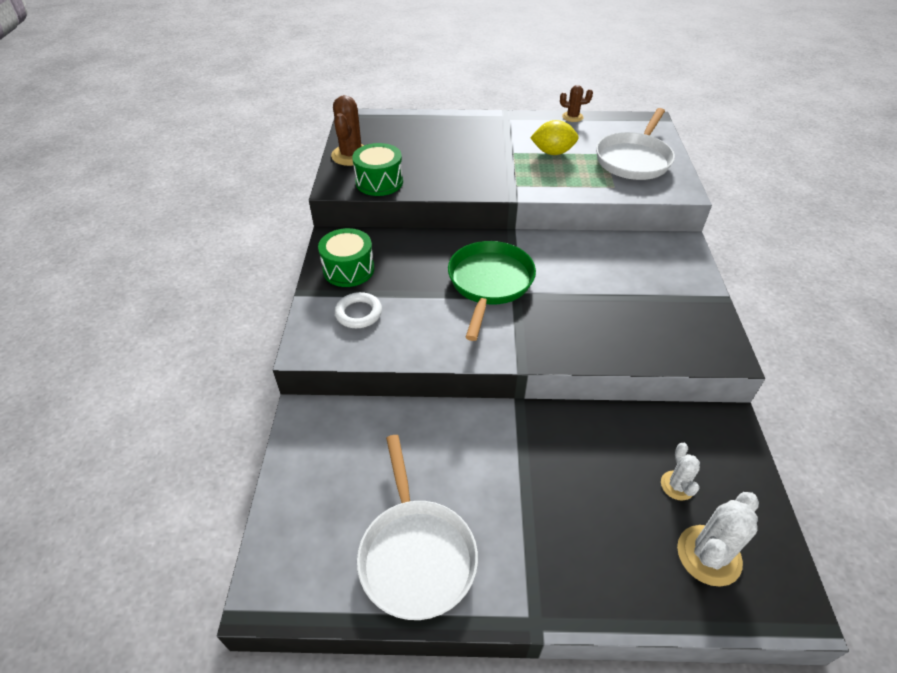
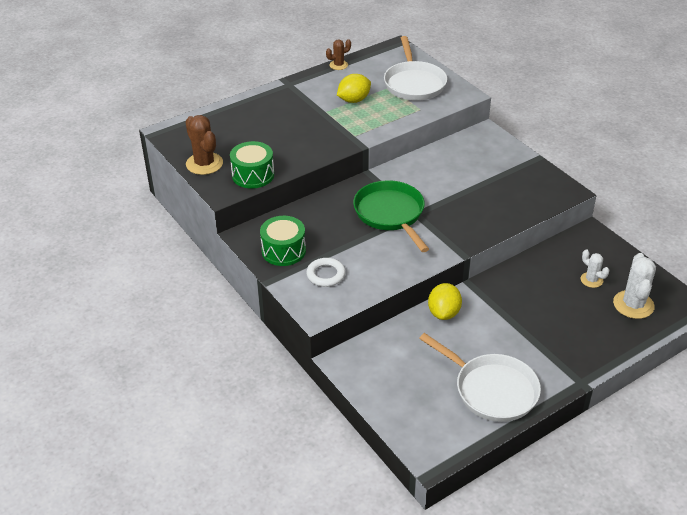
camera: 35 degrees left, 5 degrees down
none -> yellow lemon [428,283,462,320]

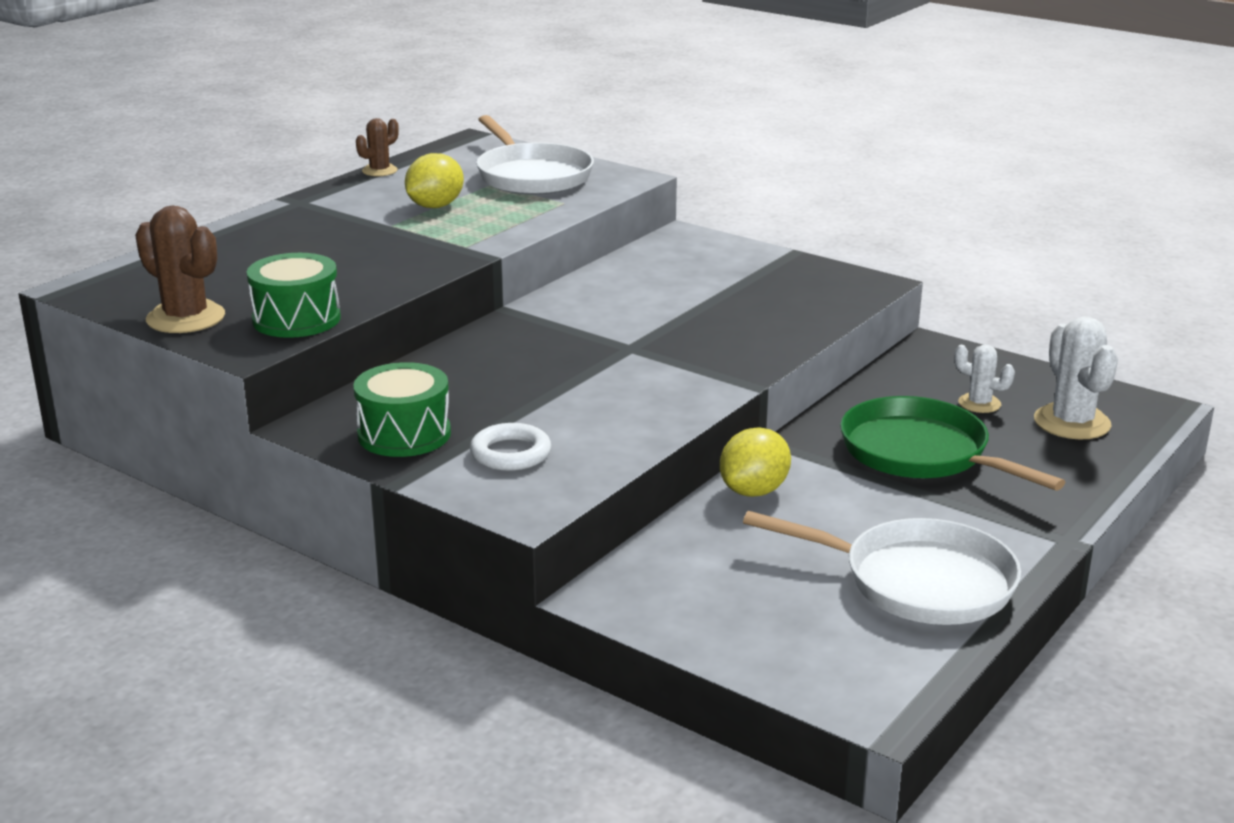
camera: 20 degrees left, 15 degrees down
green pan [353,180,429,252] -> green pan moved to [840,396,1065,491]
yellow lemon [428,283,462,320] -> yellow lemon turned 45 degrees clockwise [720,427,791,497]

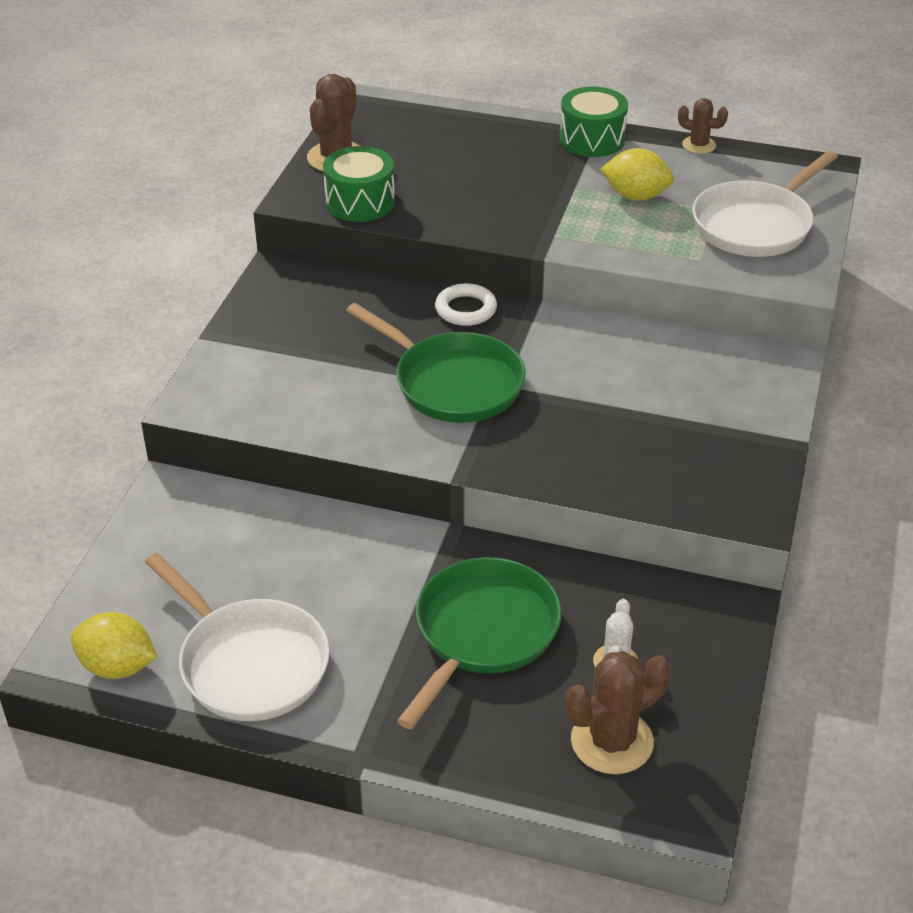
camera: 70 degrees right, 15 degrees up
green drum [353,362,451,457] -> green drum moved to [559,87,628,157]
white ring [470,423,551,471] -> white ring moved to [435,283,497,326]
yellow lemon [720,427,791,497] -> yellow lemon moved to [70,612,157,679]
white pan [743,511,1021,625] -> white pan turned 45 degrees counterclockwise [145,553,329,721]
white cactus [1034,316,1118,440] -> brown cactus [565,651,671,774]
none -> green pan [346,303,526,423]

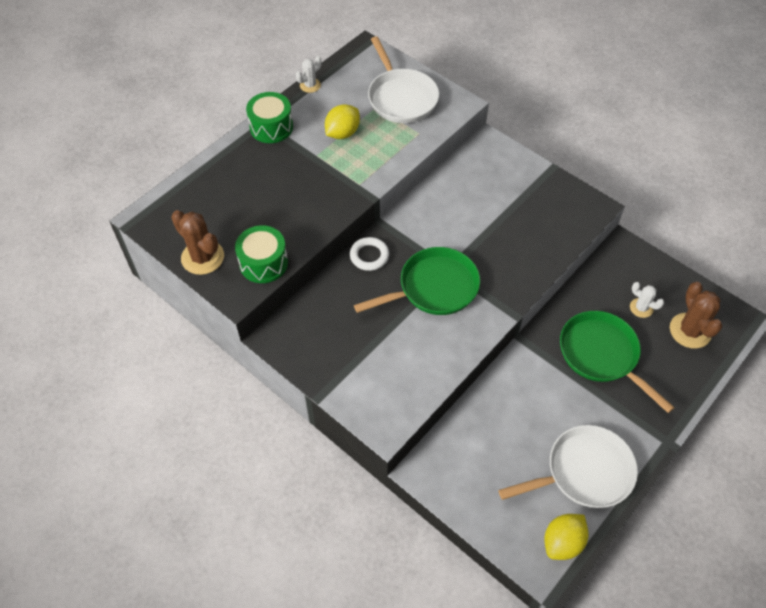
camera: 65 degrees left, 15 degrees up
brown cactus [678,98,728,154] -> white cactus [296,56,322,93]

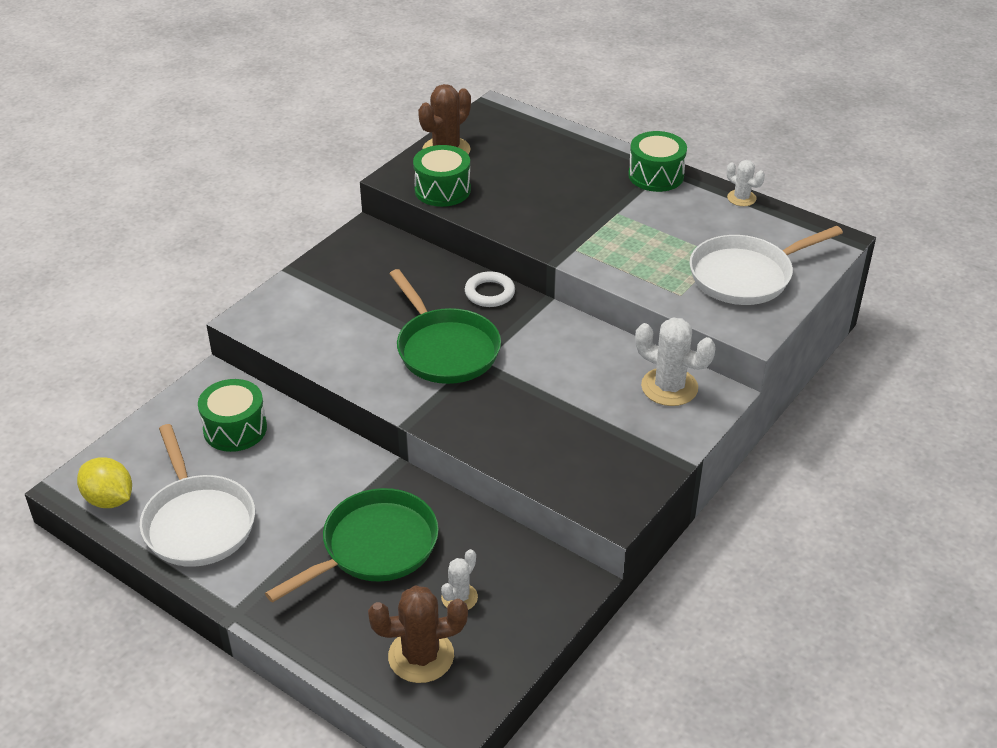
camera: 85 degrees right, 15 degrees down
yellow lemon [325,104,360,139] -> none
none -> green drum [198,379,267,452]
none -> white cactus [635,317,716,406]

